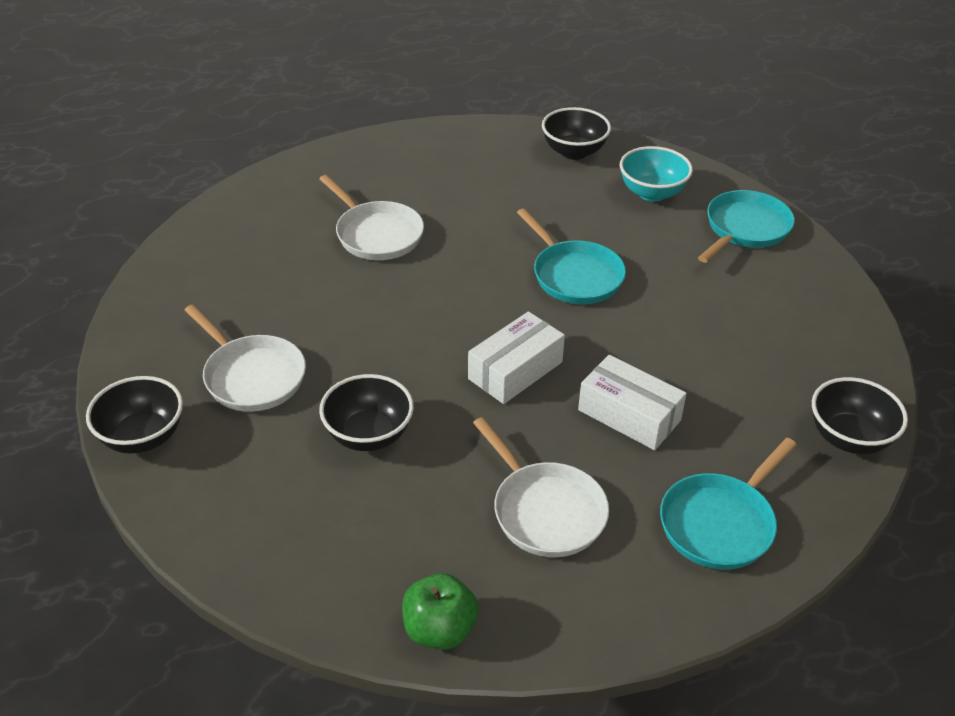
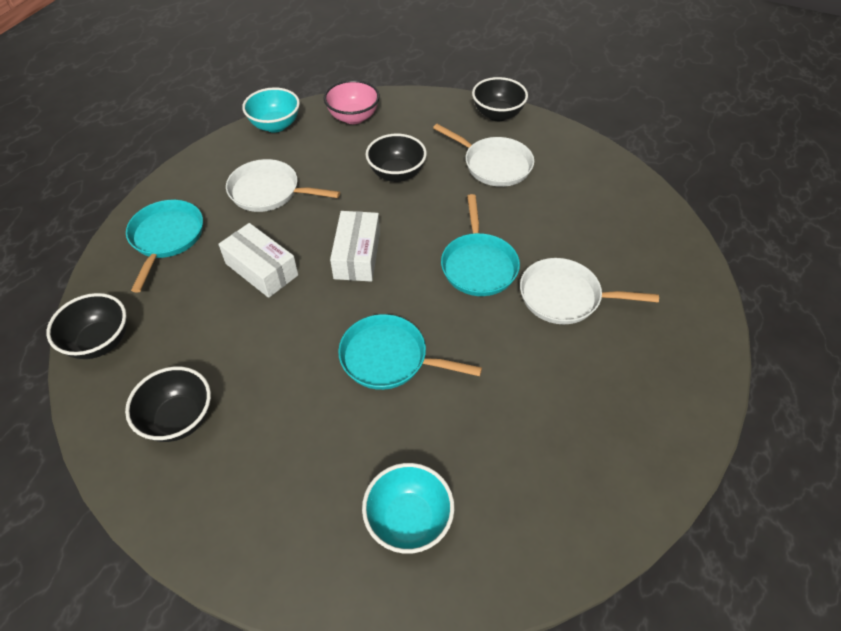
camera: 140 degrees right, 10 degrees up
white pan [184,305,306,412] -> white pan turned 150 degrees counterclockwise [433,124,534,187]
green apple [402,573,479,650] -> turquoise bowl [242,87,300,133]
black bowl [542,107,611,160] -> black bowl moved to [125,366,211,442]
white box [578,355,687,450] -> white box turned 45 degrees clockwise [218,223,298,298]
turquoise pan [698,190,795,263] -> turquoise pan moved to [441,194,520,296]
none -> pink bowl [324,80,380,124]

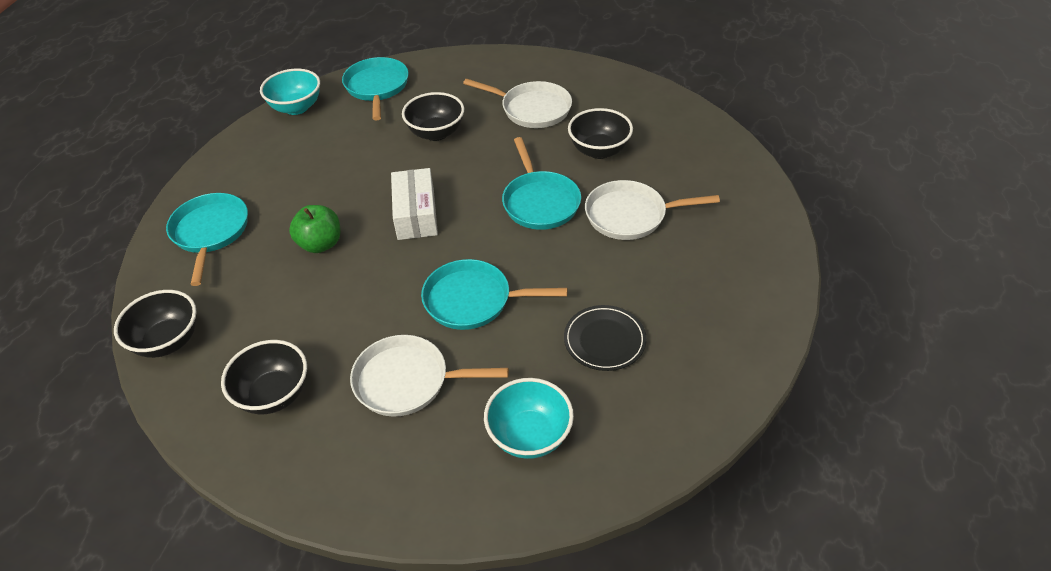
camera: 10 degrees left, 5 degrees down
white box [218,223,298,298] -> green apple [289,205,340,253]
white pan [226,159,340,212] -> white pan moved to [350,335,509,417]
pink bowl [324,80,380,124] -> turquoise pan [342,57,409,121]
black bowl [472,77,528,121] -> black bowl moved to [568,108,633,159]
none -> black plate [564,305,647,371]

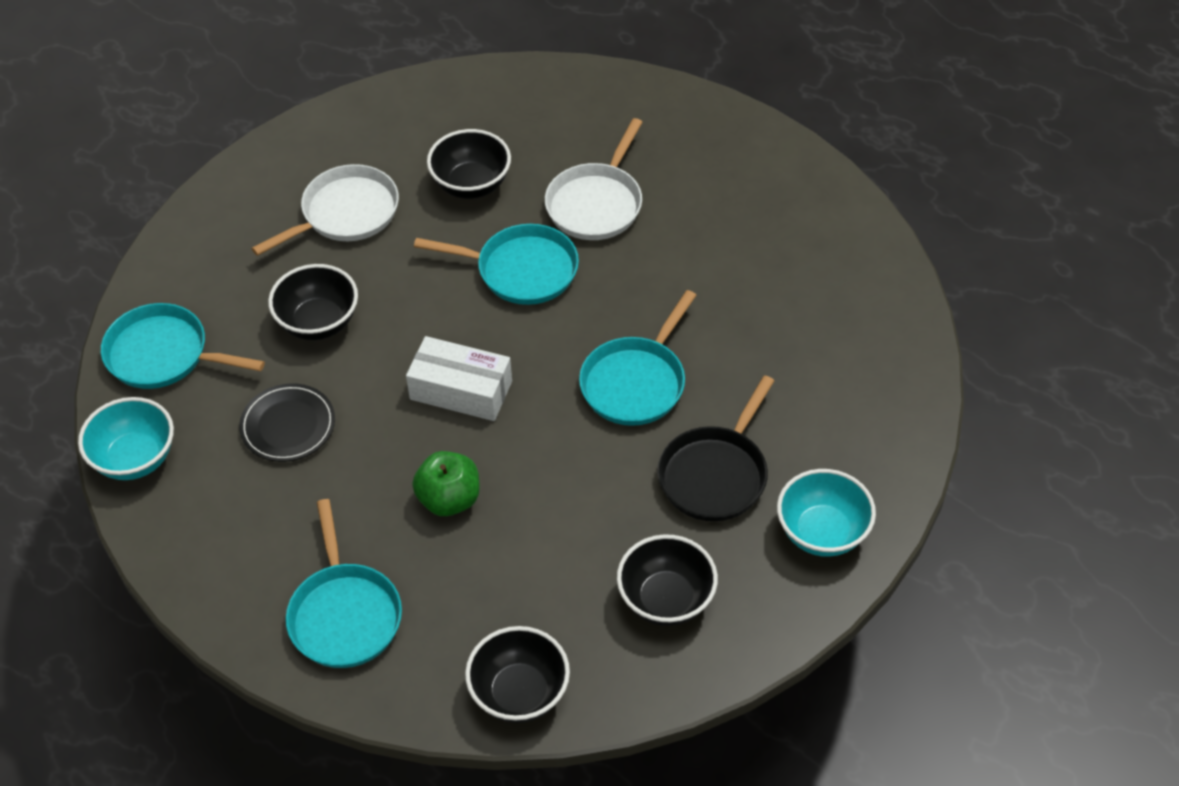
camera: 65 degrees left, 5 degrees up
turquoise pan [166,193,248,286] -> turquoise pan turned 120 degrees counterclockwise [286,499,402,668]
white pan [350,335,509,417] -> black pan [657,375,774,521]
turquoise bowl [484,378,574,459] -> turquoise bowl moved to [777,469,876,557]
black plate [564,305,647,371] -> black plate moved to [239,383,335,462]

